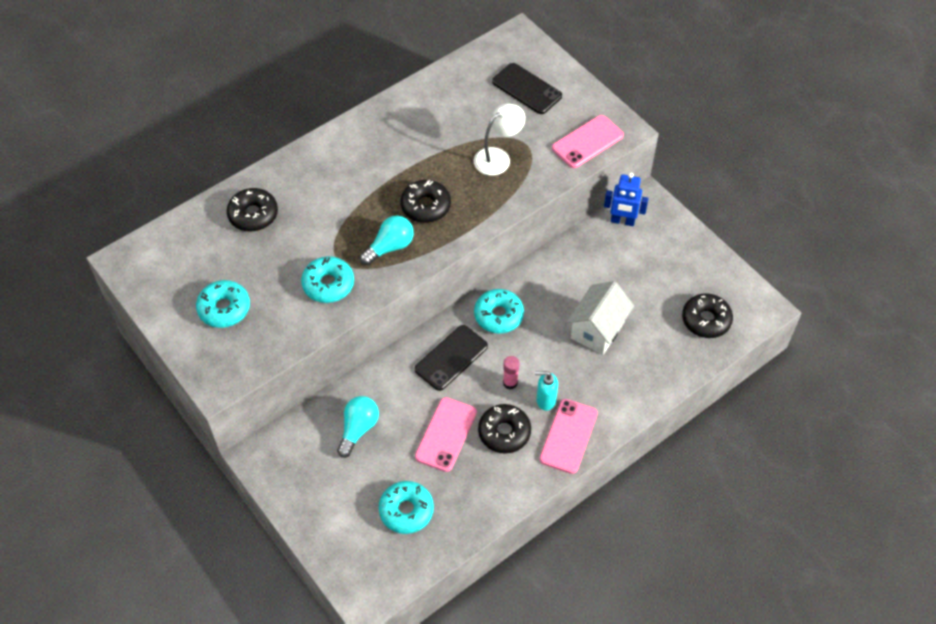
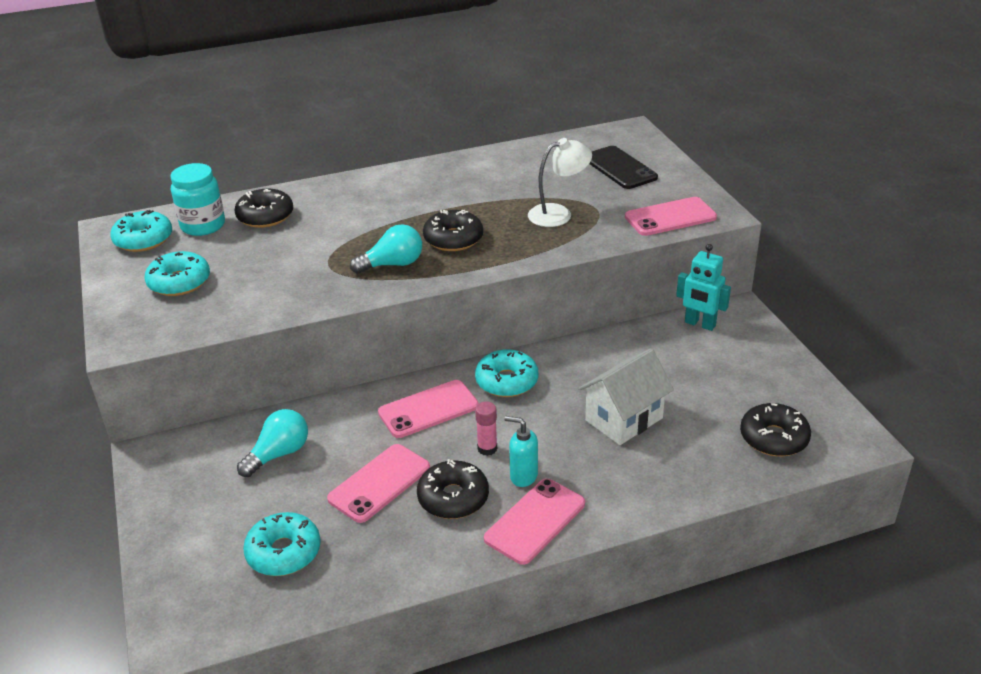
camera: 20 degrees right, 20 degrees down
turquoise donut [301,256,354,303] -> turquoise donut moved to [110,210,172,252]
black phone [415,325,488,391] -> pink phone [378,380,479,438]
blue robot [604,173,649,226] -> turquoise robot [676,244,731,331]
none -> turquoise jar [170,163,225,236]

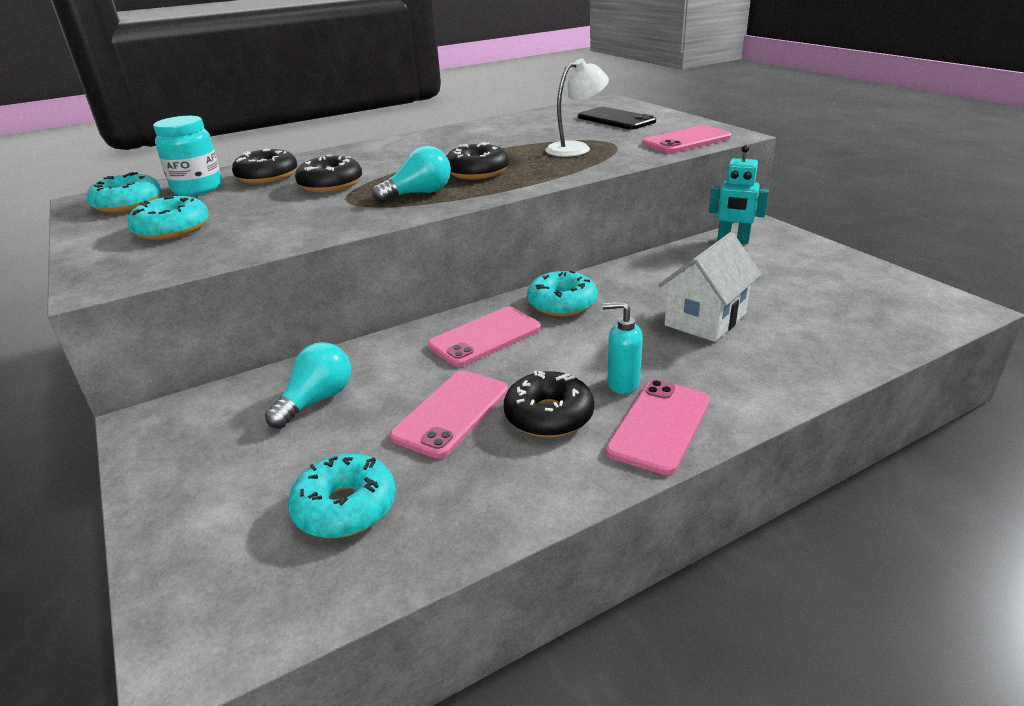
camera: 10 degrees left, 5 degrees down
pink glue stick [475,402,497,456] -> none
black donut [740,403,811,457] -> black donut moved to [295,155,362,193]

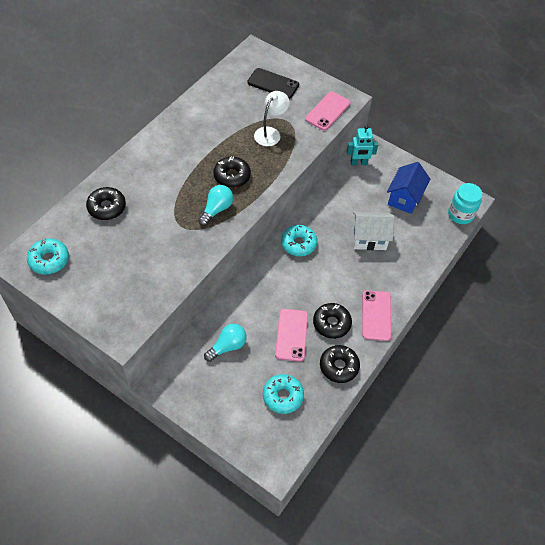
camera: 30 degrees left, 25 degrees up
turquoise donut [127,196,209,240] -> none
turquoise jar [153,116,222,196] -> turquoise jar moved to [448,183,482,224]
turquoise light bulb [265,342,351,429] -> turquoise light bulb turned 45 degrees clockwise [204,324,247,362]
black donut [295,155,362,193] -> black donut moved to [320,345,360,383]
pink phone [428,307,541,367] -> none
turquoise soap dispenser [603,301,643,394] -> none
white house [658,232,762,342] -> white house turned 75 degrees clockwise [352,212,395,250]
none -> blue house [387,162,430,214]

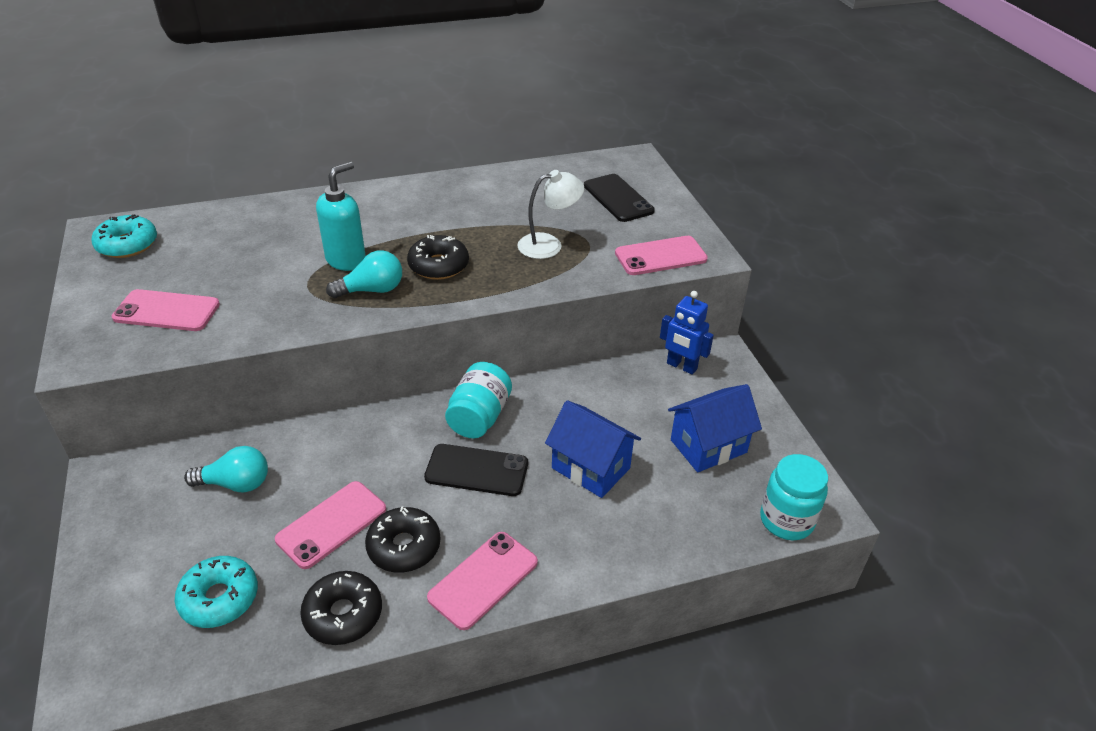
camera: 40 degrees right, 15 degrees down
black donut [86,187,126,220] -> none
turquoise donut [281,225,317,256] -> turquoise jar [445,362,512,438]
turquoise robot [347,125,378,165] -> blue robot [660,291,714,375]
white house [352,212,395,250] -> blue house [545,400,641,498]
none -> pink phone [112,289,220,331]
none -> turquoise soap dispenser [316,162,366,271]
none -> black phone [424,444,528,496]

